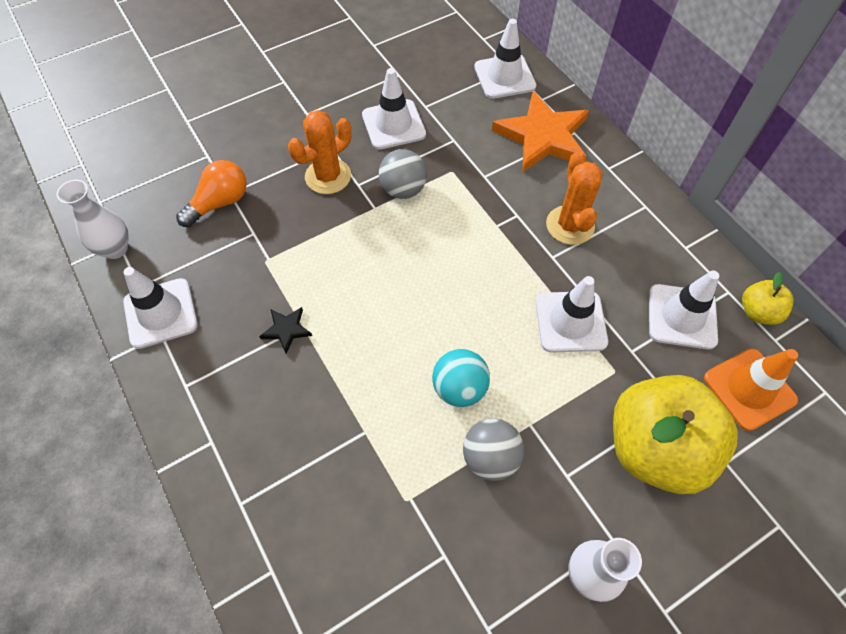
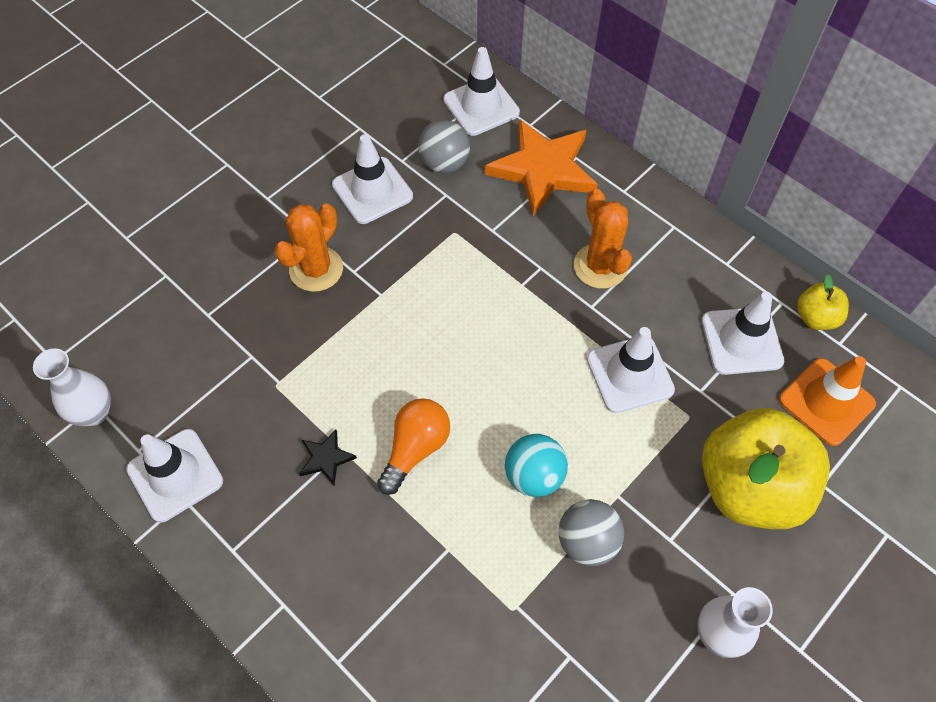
camera: 15 degrees left, 0 degrees up
orange light bulb [176,160,247,227] -> orange light bulb moved to [377,398,450,495]
grey ball [379,149,427,199] -> grey ball moved to [418,120,470,173]

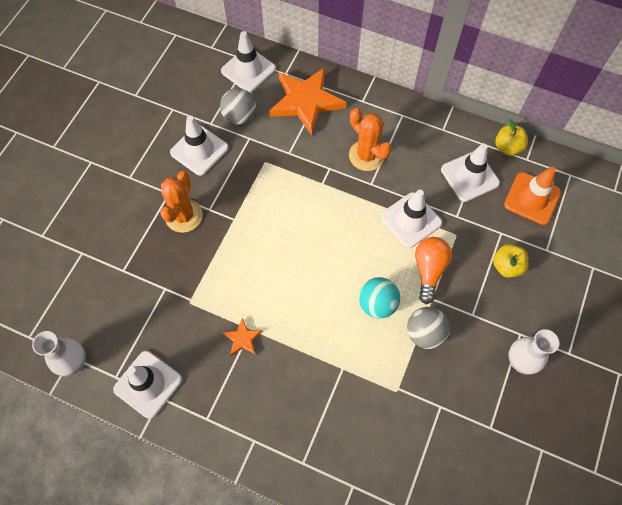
camera: 20 degrees left, 5 degrees up
black star [299,430,357,485] -> orange star [223,318,263,356]
orange light bulb [377,398,450,495] -> orange light bulb moved to [415,237,452,304]
yellow apple [702,408,830,529] -> yellow apple [493,244,529,278], size x0.45

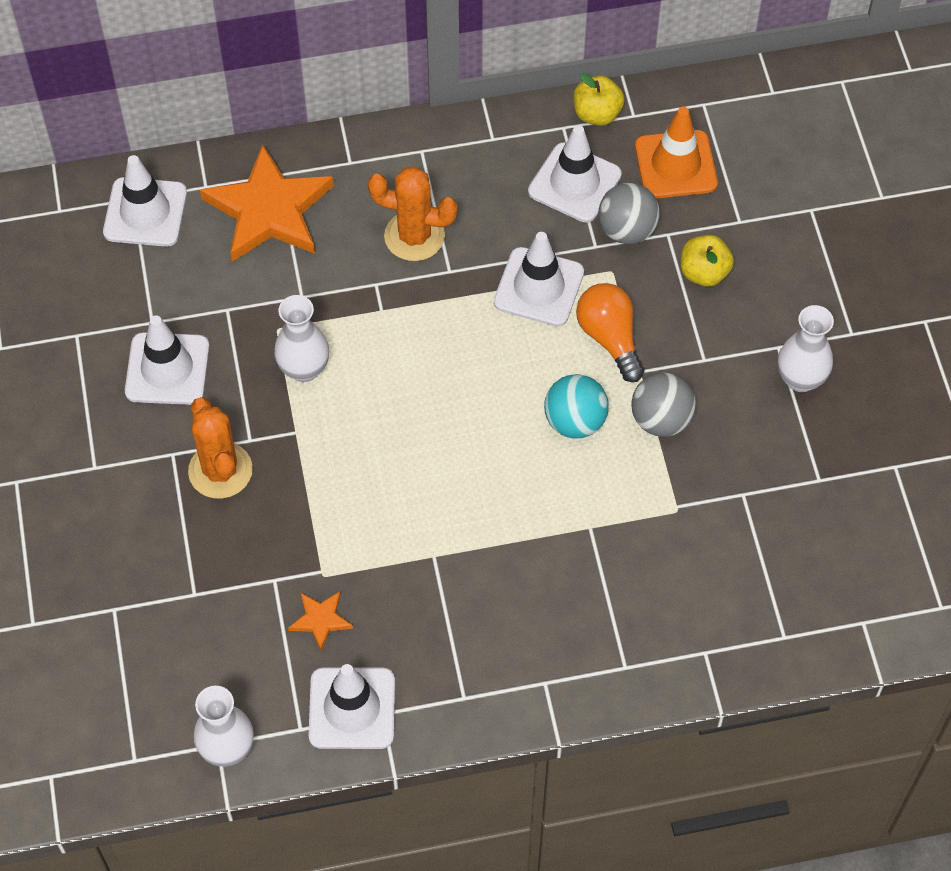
camera: 35 degrees left, 5 degrees down
grey ball [220,88,256,125] -> grey ball moved to [598,183,660,244]
orange star [223,318,263,356] -> orange star moved to [288,591,353,650]
none -> white vase [274,295,329,382]

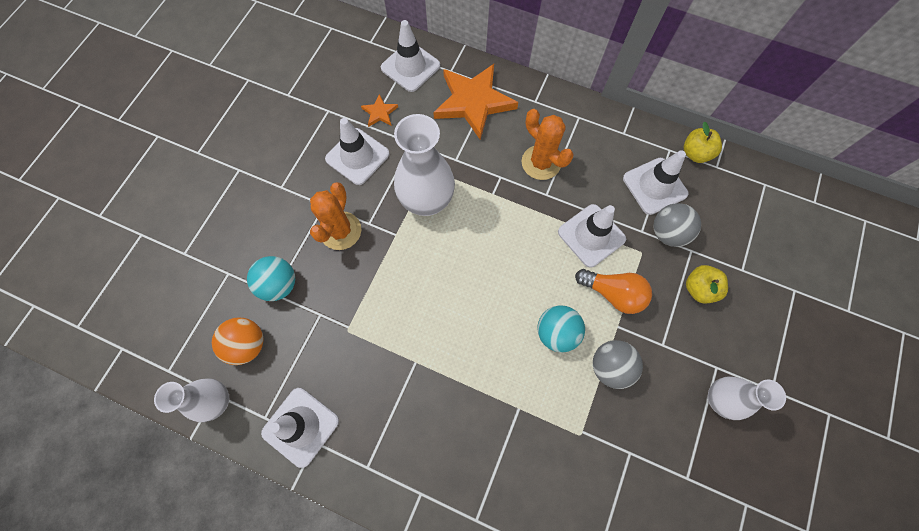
camera: 35 degrees right, 10 degrees up
white vase [274,295,329,382] -> white vase [394,114,455,216], size x1.60
orange star [288,591,353,650] -> orange star moved to [361,94,398,127]
orange light bulb [576,283,644,382] -> orange light bulb turned 105 degrees clockwise [575,269,652,314]
orange traffic cone [635,107,718,199] -> none
none -> orange ball [212,318,264,365]
none -> turquoise ball [247,256,295,301]

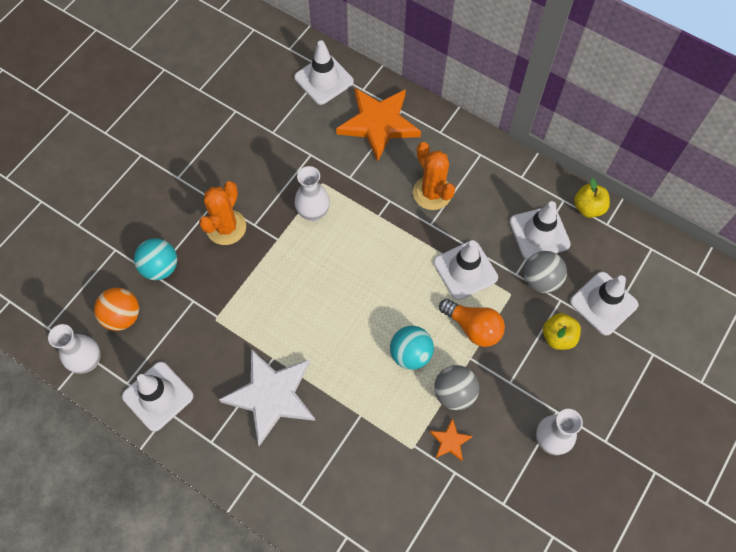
camera: 10 degrees right, 5 degrees down
white traffic cone [325,118,389,185] -> white traffic cone moved to [570,272,638,335]
orange star [361,94,398,127] -> orange star moved to [430,418,473,461]
white vase [394,114,455,216] -> white vase [294,166,330,221], size x0.62
none -> white star [219,349,315,446]

